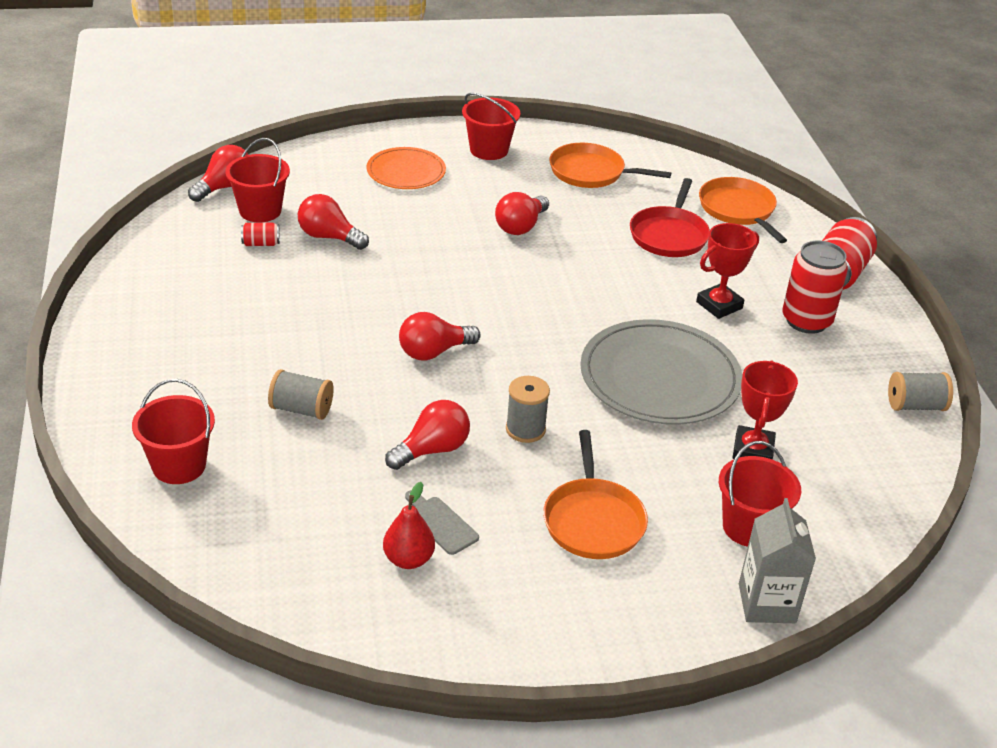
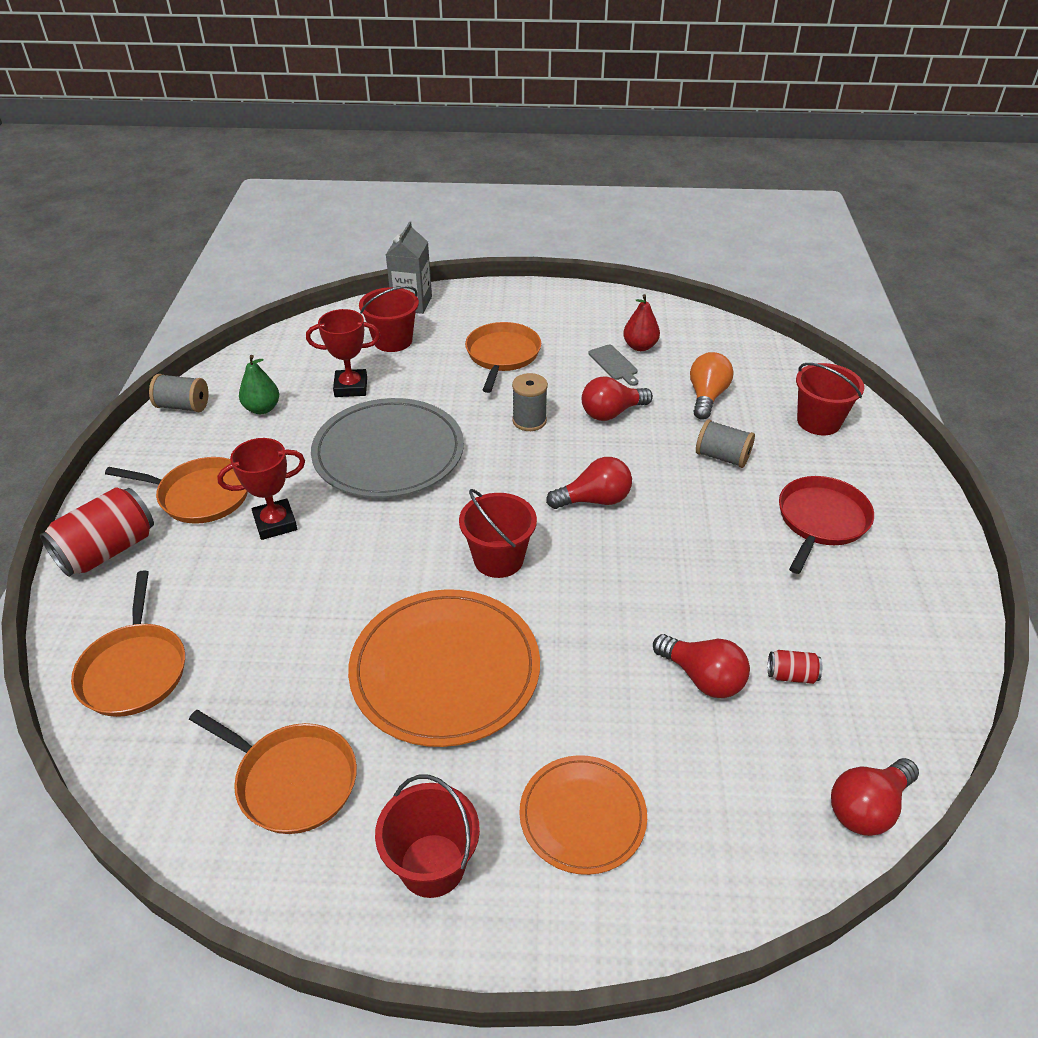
camera: 165 degrees left, 5 degrees up
red bucket [225,138,290,222] -> red bucket moved to [459,489,537,578]
red light bulb [495,192,549,235] -> orange plate [348,589,540,747]
red pan [630,178,710,257] -> red pan moved to [779,476,874,574]
red trophy [733,360,798,460] -> red trophy turned 60 degrees clockwise [306,309,380,397]
red can [782,241,848,334] -> orange pan [105,457,248,524]
none -> green pear [239,355,279,414]
none -> orange light bulb [690,352,733,420]

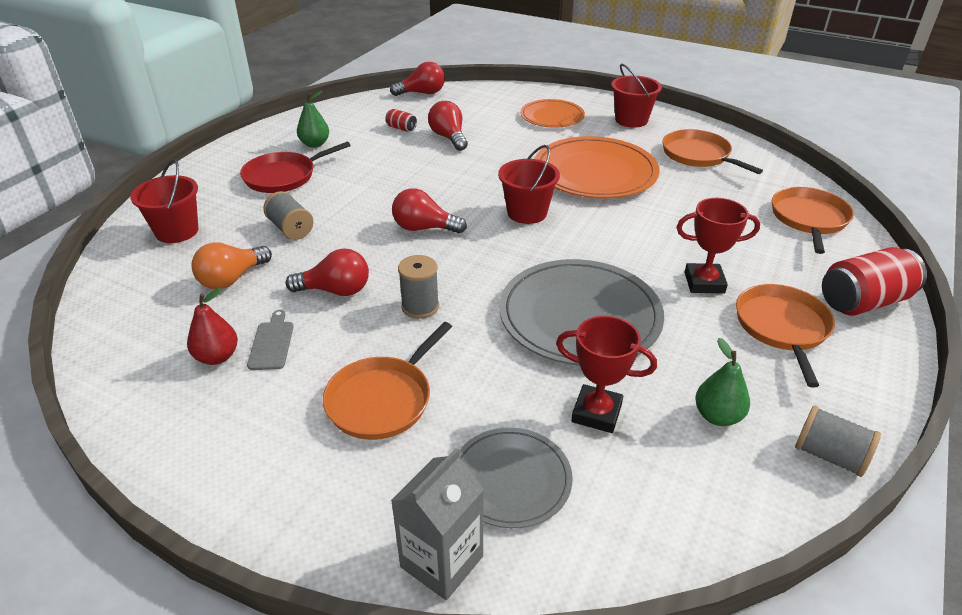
camera: 155 degrees left, 5 degrees down
orange pan [105,457,248,524] -> orange pan turned 60 degrees clockwise [736,284,835,388]
red bucket [359,286,419,352] -> grey plate [459,428,573,528]
none -> green pear [297,91,329,148]

